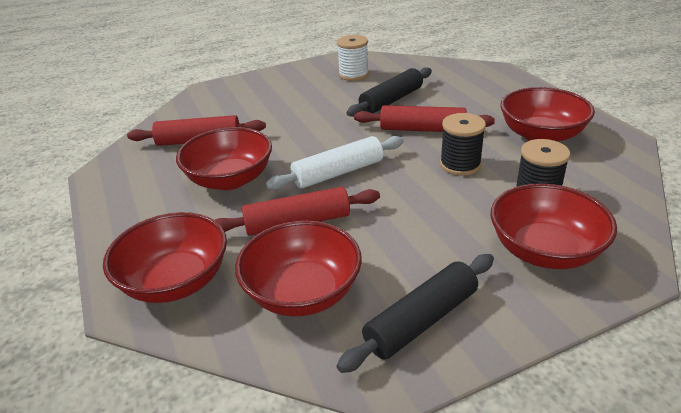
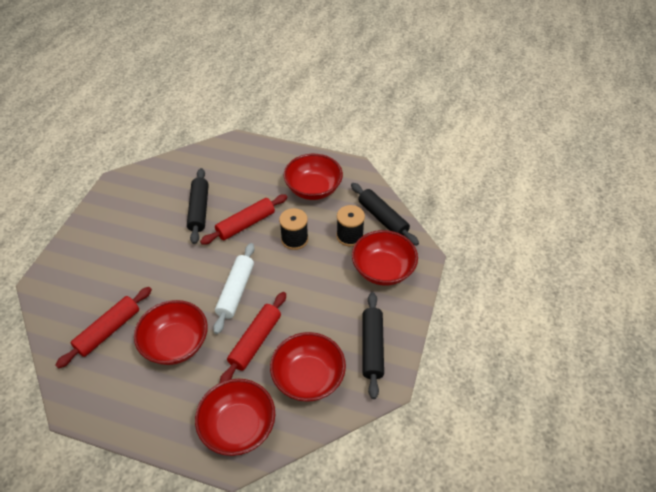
camera: 50 degrees left, 15 degrees up
white spool [337,35,369,81] -> none
none -> black rolling pin [351,183,419,246]

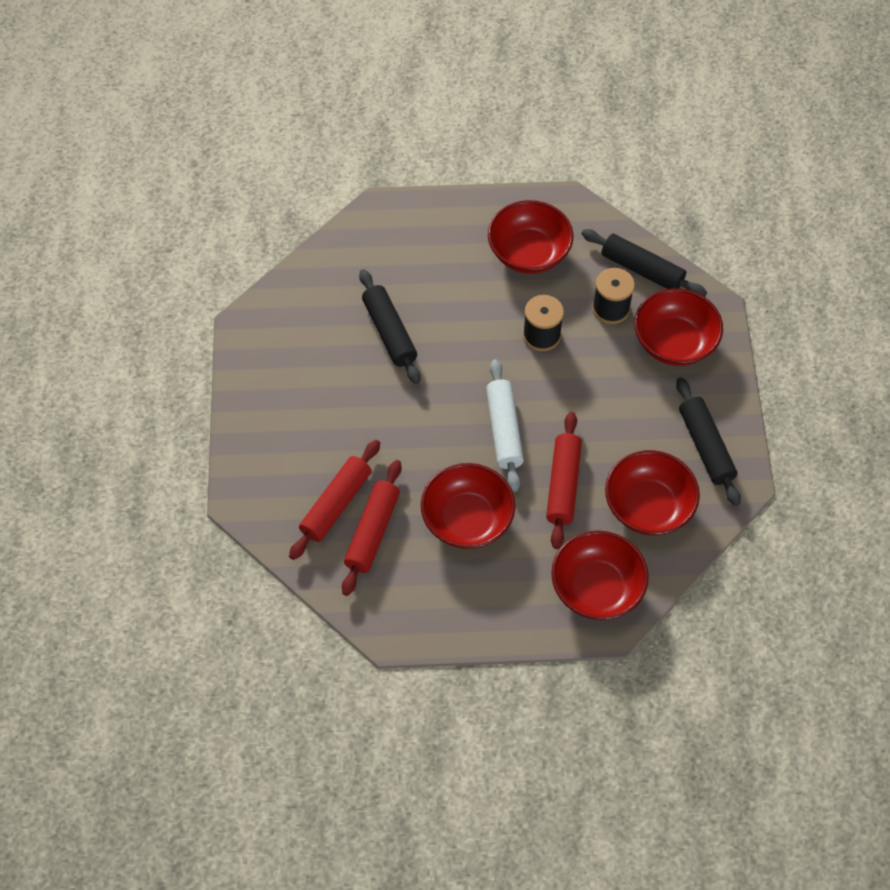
camera: 20 degrees left, 10 degrees up
red rolling pin [200,194,288,245] -> red rolling pin moved to [289,440,380,560]

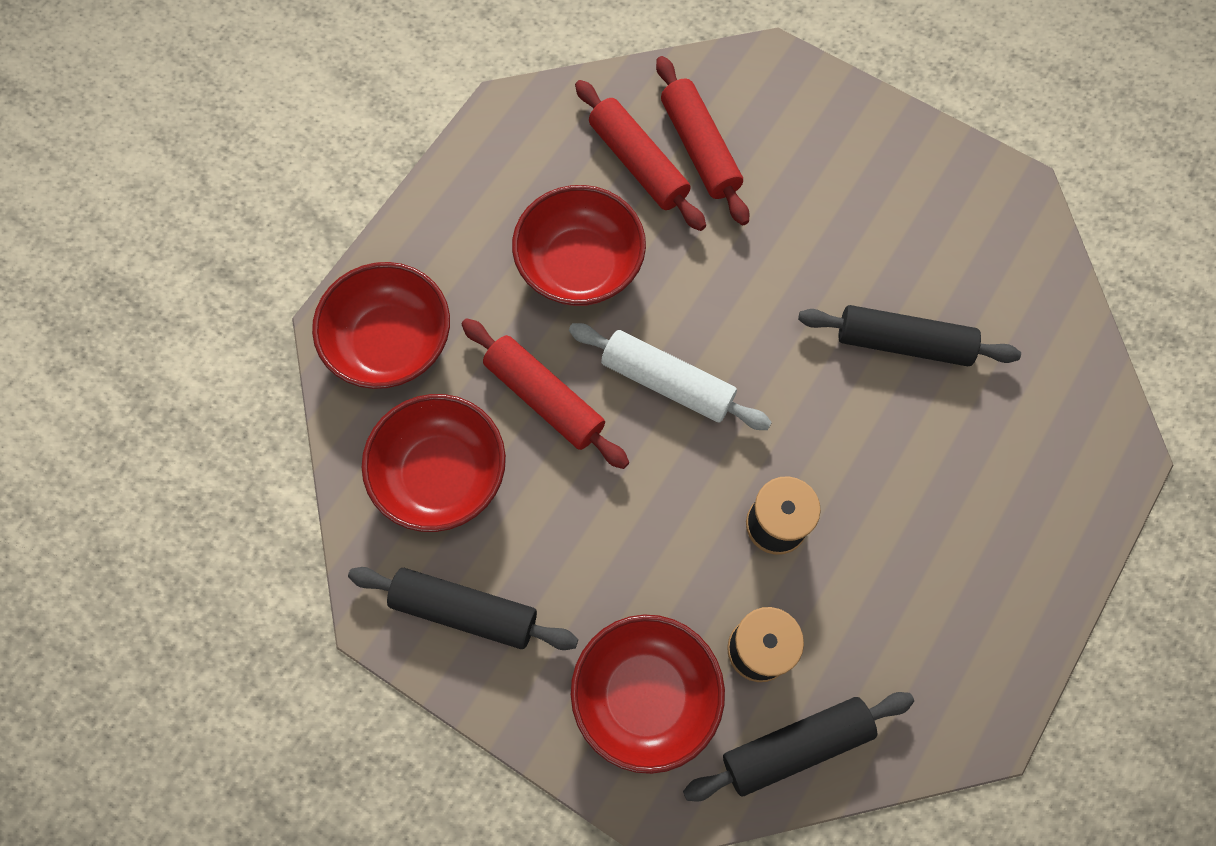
camera: 125 degrees right, 10 degrees up
red bowl [488,200,573,274] -> none

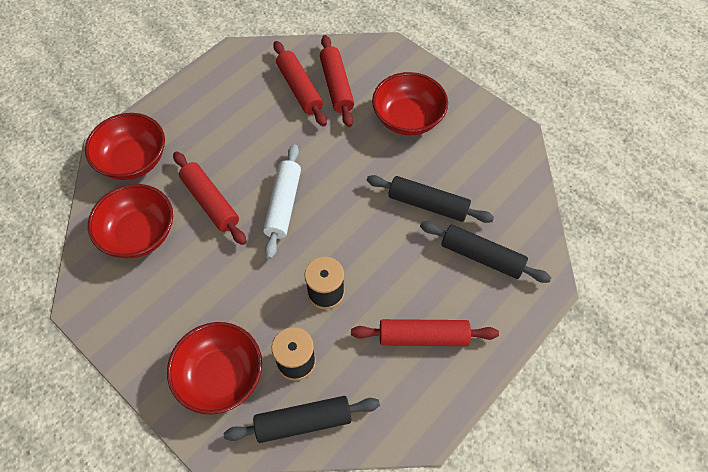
camera: 10 degrees right, 10 degrees down
black rolling pin [348,567,578,650] -> black rolling pin moved to [420,221,551,283]
red bowl [512,185,646,306] -> red bowl moved to [372,72,448,136]
white rolling pin [569,323,772,430] -> white rolling pin turned 60 degrees clockwise [263,144,301,259]
none -> red rolling pin [351,319,499,346]

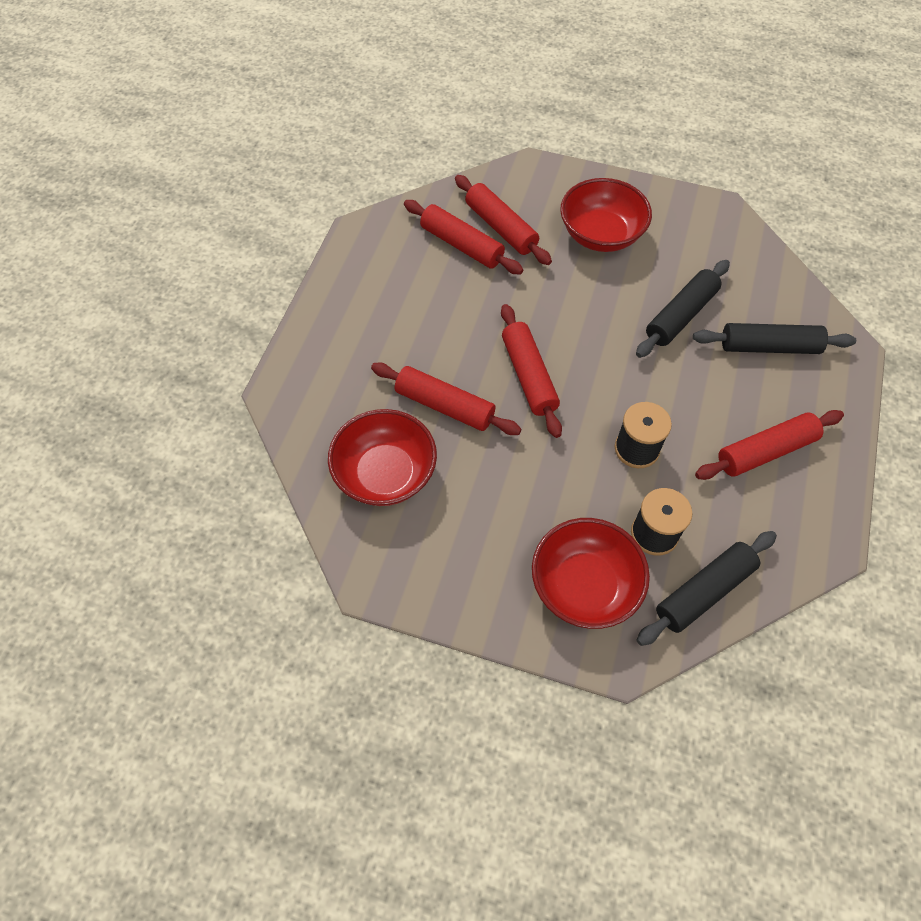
camera: 25 degrees left, 0 degrees up
red bowl [85,113,165,180] -> none
white rolling pin [263,144,301,259] -> red rolling pin [501,304,562,438]
black rolling pin [367,175,494,223] -> black rolling pin turned 45 degrees counterclockwise [636,260,730,358]

